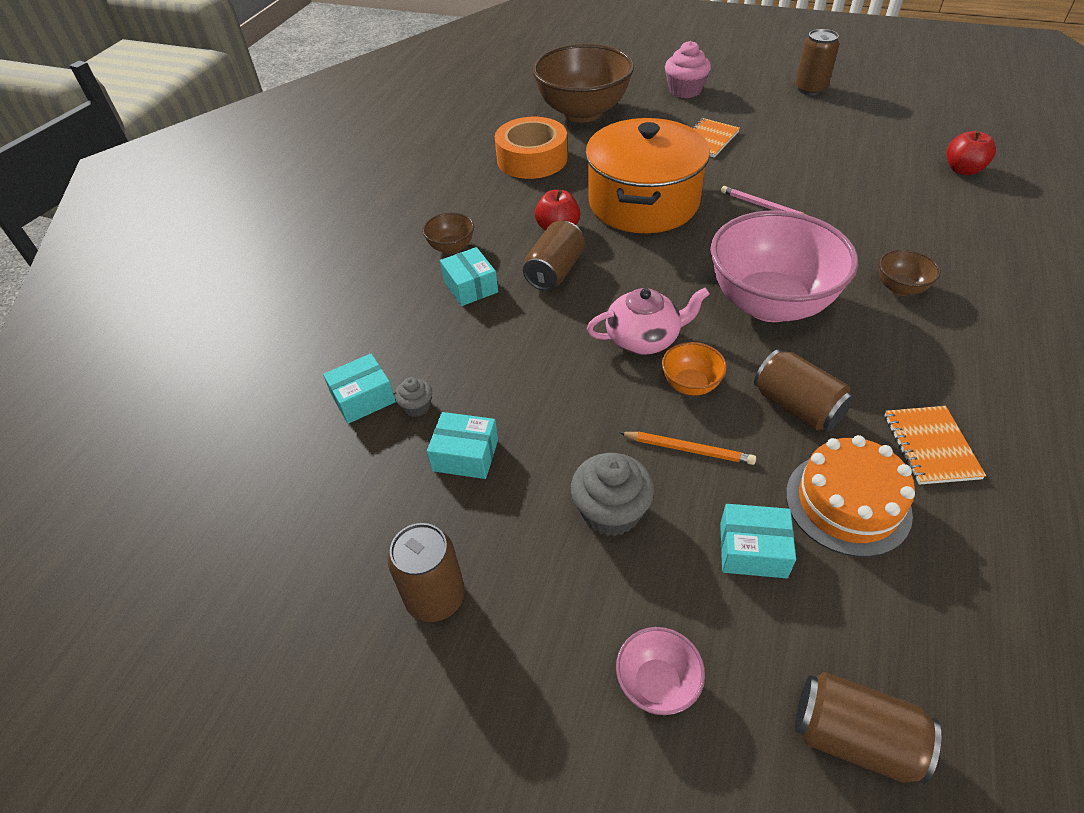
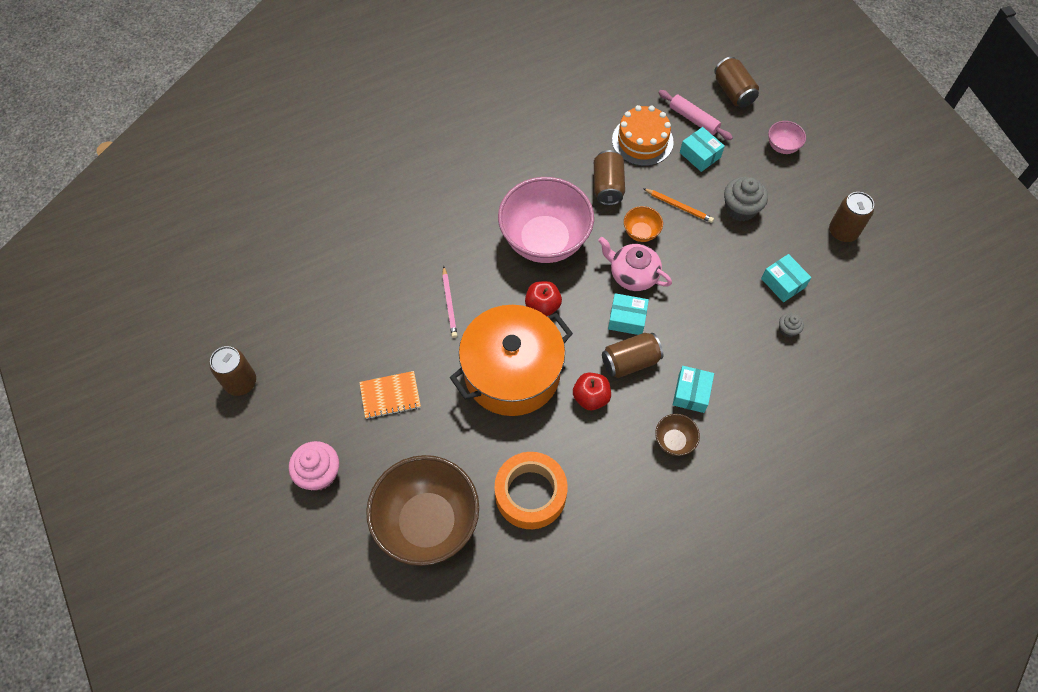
camera: 140 degrees left, 15 degrees up
turquoise box [323,353,396,424] -> turquoise box moved to [608,293,649,335]
orange pencil [619,432,756,465] -> orange pencil turned 150 degrees clockwise [643,188,714,223]
brown bowl [879,249,940,296] -> none
orange notebook [884,406,986,485] -> none
red apple [946,130,996,175] -> red apple moved to [525,281,562,316]
none -> pink rolling pin [658,90,733,140]

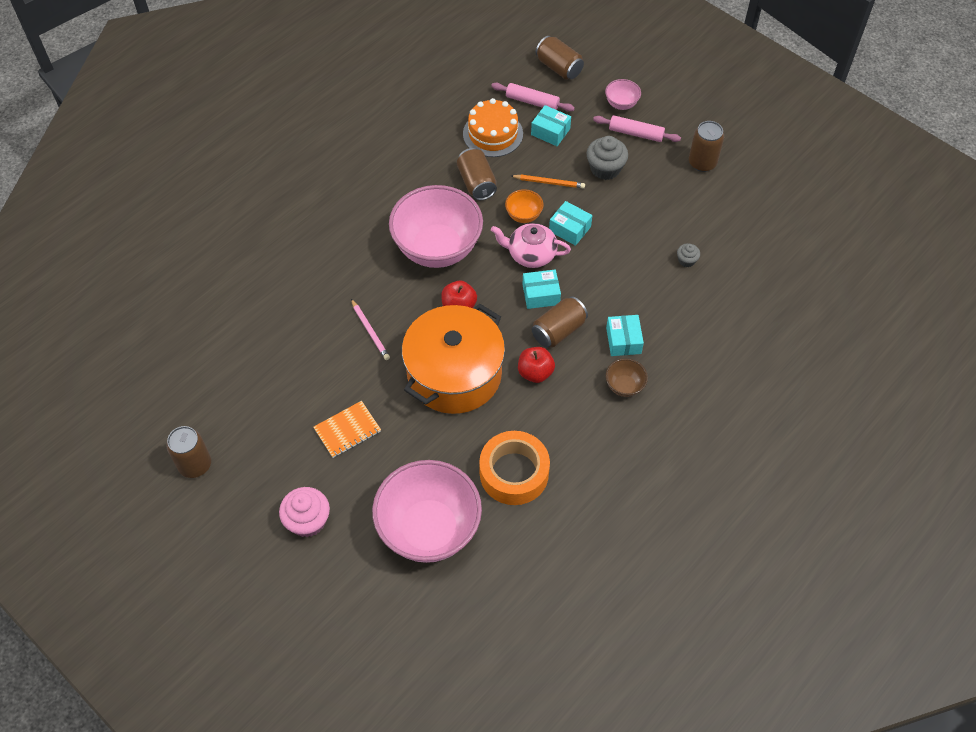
camera: 20 degrees left, 5 degrees down
brown bowl [366,455,479,566] -> pink bowl [372,460,482,563]
turquoise box [761,254,811,302] -> turquoise box moved to [549,201,592,246]
none -> pink rolling pin [593,115,681,142]

